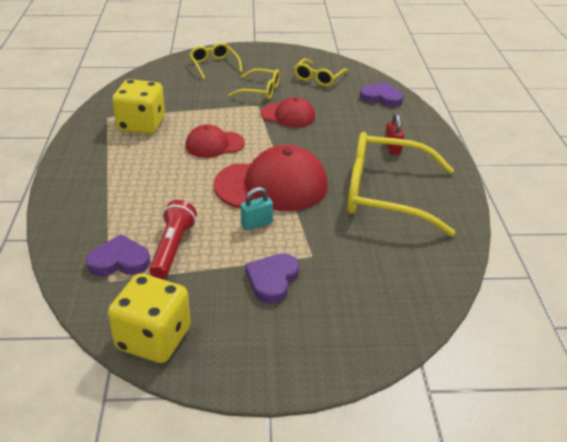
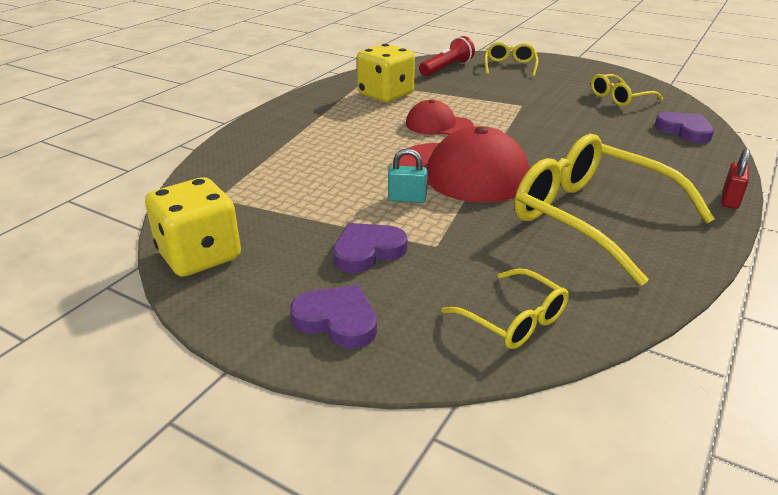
camera: 35 degrees right, 5 degrees down
purple heart [86,234,151,276] -> purple heart moved to [290,285,377,349]
red flashlight [149,200,197,279] -> red flashlight moved to [419,36,475,77]
yellow glasses [229,69,280,99] -> yellow glasses moved to [441,268,569,349]
red cap [261,97,315,128] -> none
red padlock [385,113,404,155] -> red padlock moved to [721,148,750,209]

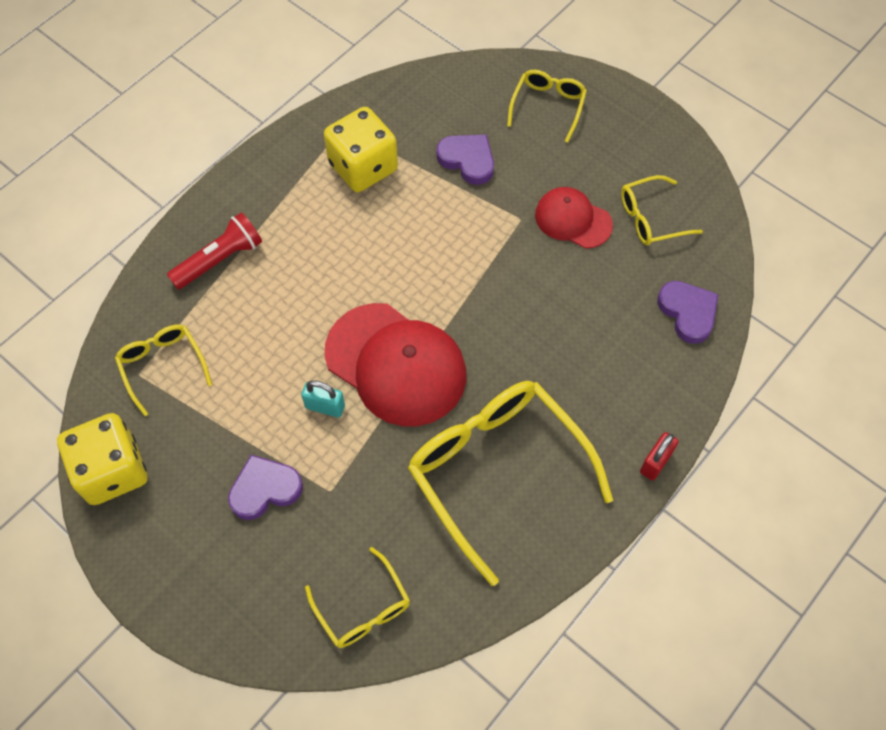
camera: 10 degrees right, 30 degrees up
purple heart [290,285,377,349] -> purple heart moved to [436,134,494,185]
red cap [406,99,474,135] -> red cap moved to [535,187,613,249]
red flashlight [419,36,475,77] -> red flashlight moved to [167,212,262,289]
none -> yellow glasses [115,325,212,416]

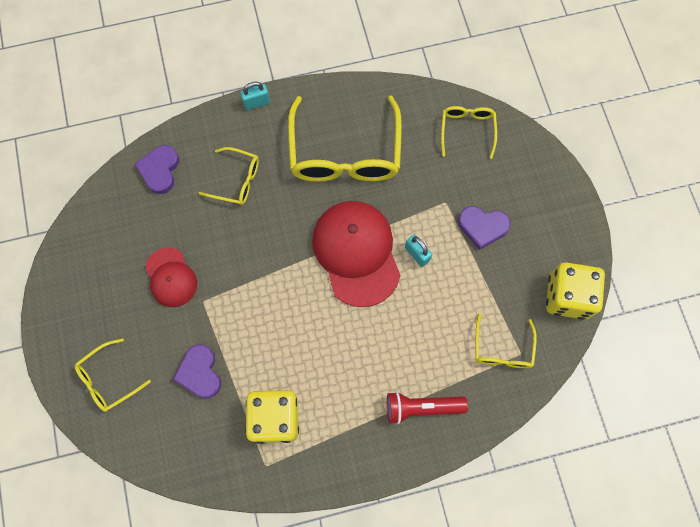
camera: 145 degrees left, 10 degrees up
yellow glasses [621,175,703,245] -> yellow glasses moved to [199,147,259,205]
red padlock [640,432,679,480] -> turquoise padlock [240,82,270,110]

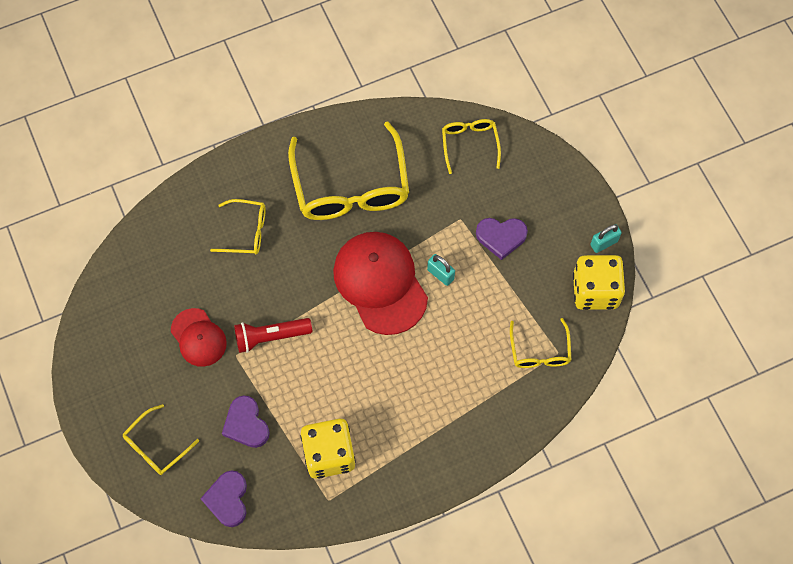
camera: 10 degrees left, 5 degrees down
purple heart [135,145,179,194] -> purple heart moved to [200,470,247,527]
turquoise padlock [240,82,270,110] -> turquoise padlock moved to [590,224,622,253]
red flashlight [387,392,468,424] -> red flashlight moved to [234,318,312,353]

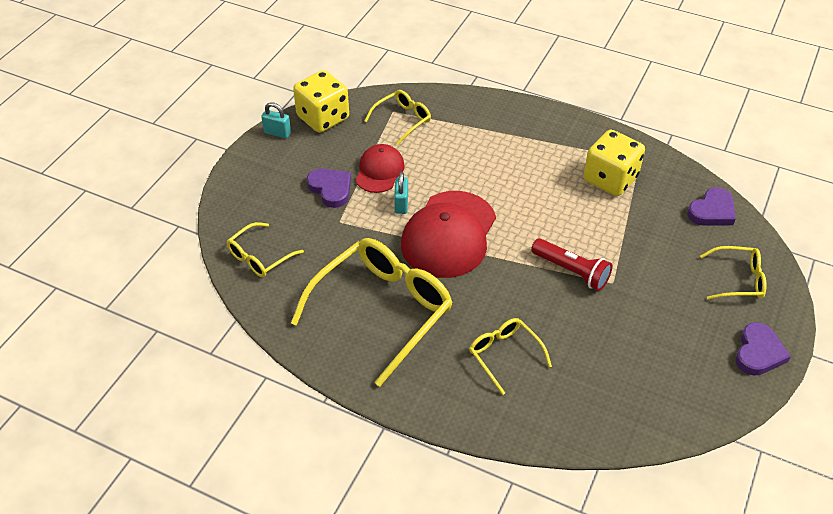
camera: 130 degrees left, 20 degrees down
red cap [171,308,227,367] -> red cap moved to [355,144,405,193]
purple heart [222,395,270,448] -> purple heart moved to [735,322,791,376]

